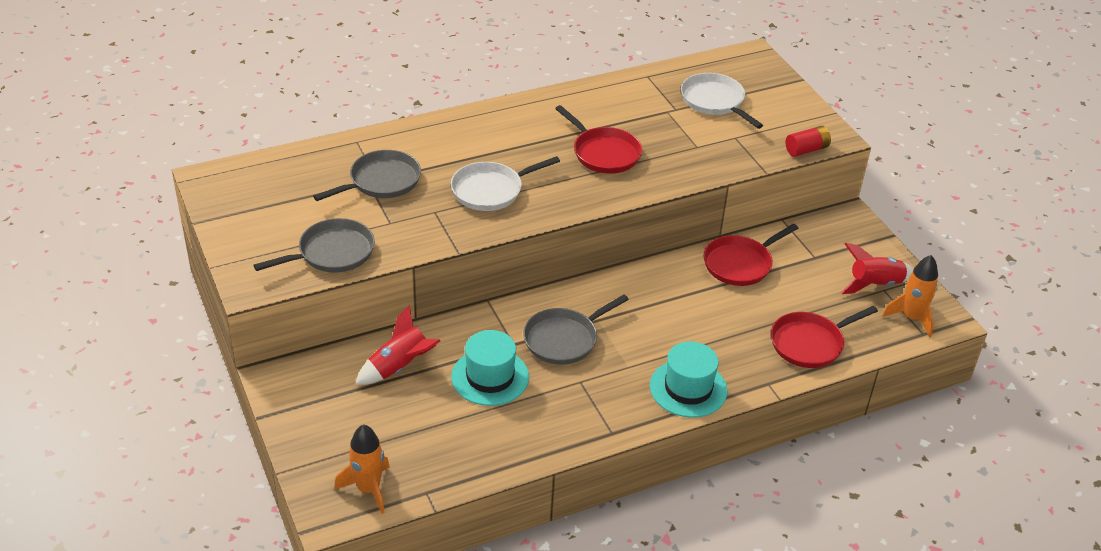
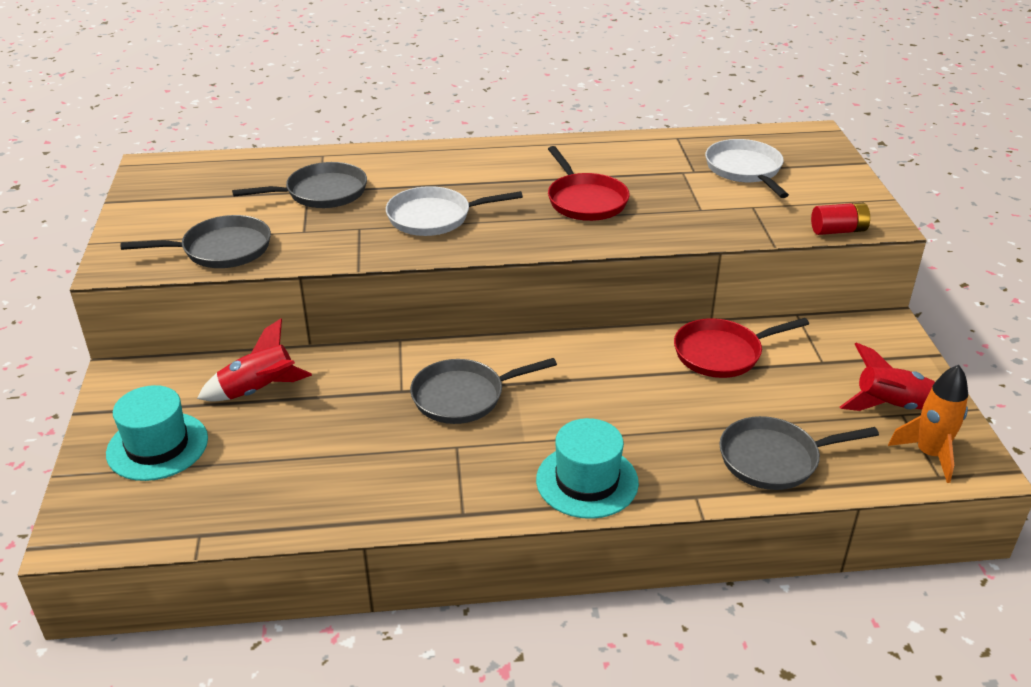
camera: 20 degrees right, 5 degrees down
orange rocket [334,424,390,514] -> none
turquoise hat [451,330,529,406] -> turquoise hat moved to [106,385,208,481]
red pan [771,306,878,368] -> grey pan [719,416,879,490]

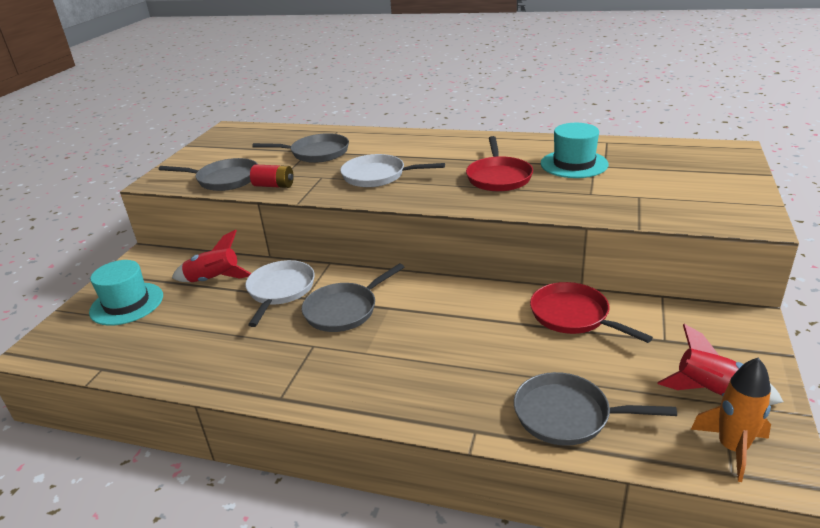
camera: 25 degrees right, 5 degrees down
grey pan [410,358,557,424] -> grey pan turned 45 degrees counterclockwise [302,263,404,332]
turquoise hat [536,418,639,519] -> turquoise hat moved to [541,123,609,178]
red pan [674,318,809,378] -> red pan turned 45 degrees clockwise [530,282,653,343]
white pan [705,139,789,198] -> white pan moved to [245,260,315,327]
red battery [811,203,870,235] -> red battery moved to [250,164,294,188]

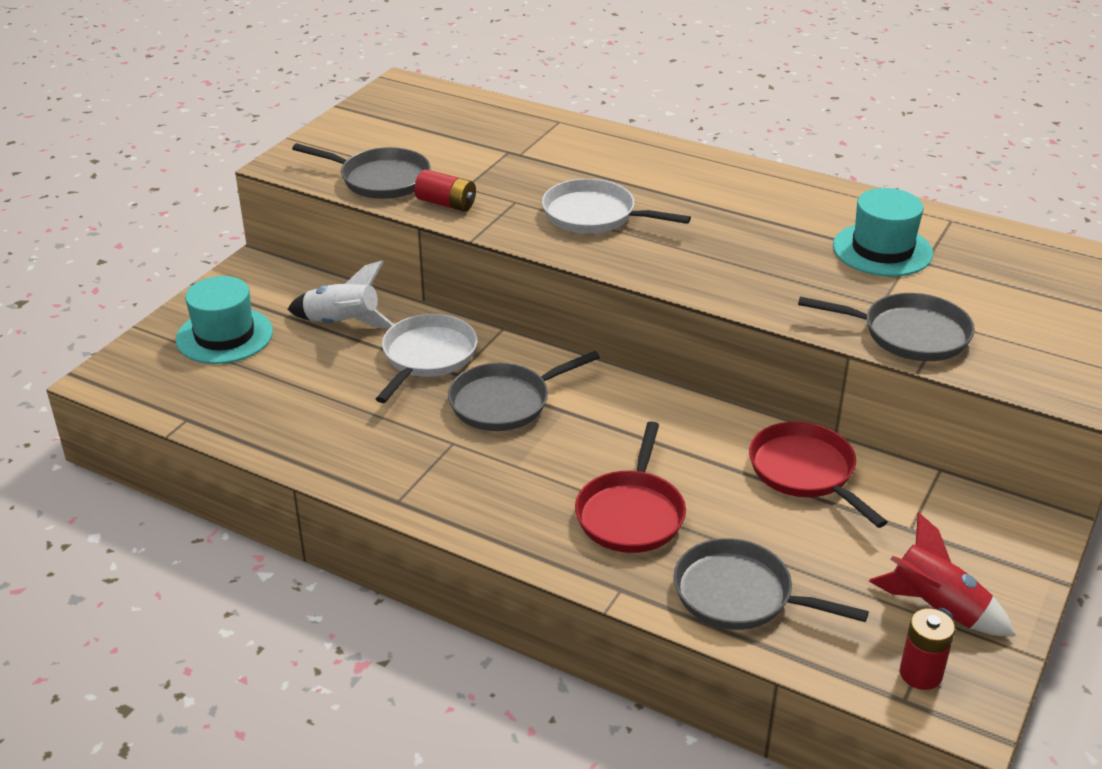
camera: 10 degrees right, 5 degrees up
red rocket [172,230,251,282] -> white rocket [287,261,394,328]
grey pan [252,133,349,163] -> grey pan moved to [798,293,975,361]
red pan [466,136,533,192] -> red pan moved to [575,421,686,553]
orange rocket [691,358,771,482] -> red battery [900,608,955,690]

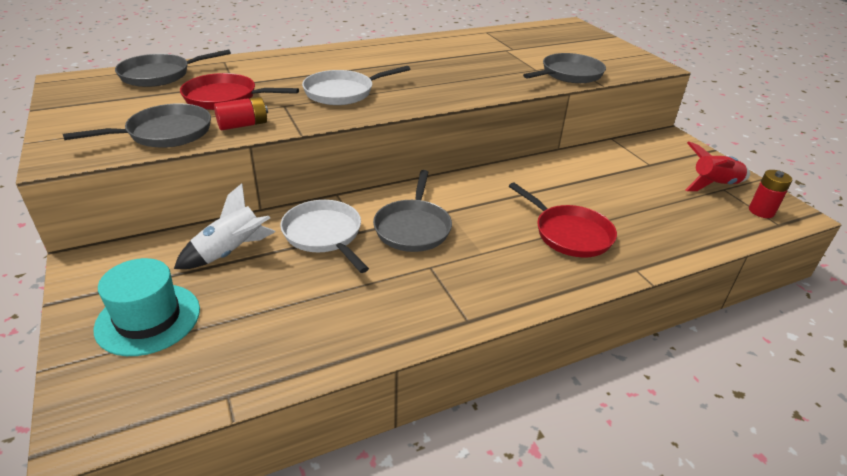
camera: 55 degrees left, 0 degrees up
grey pan [674,538,869,630] -> grey pan moved to [115,50,231,87]
red pan [749,421,887,528] -> red pan moved to [180,73,299,110]
turquoise hat [833,188,933,277] -> none

